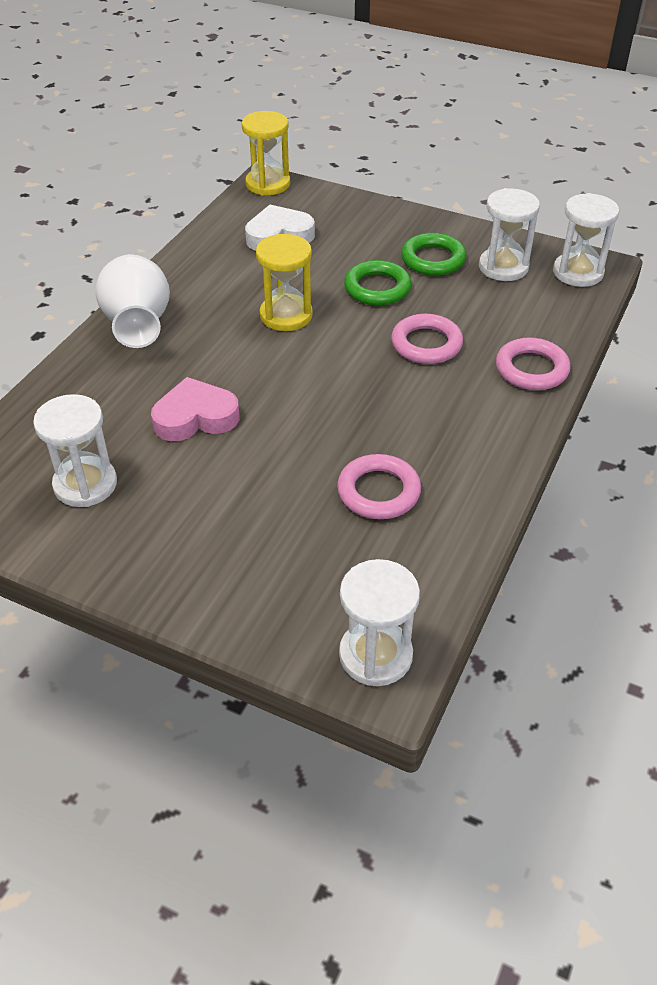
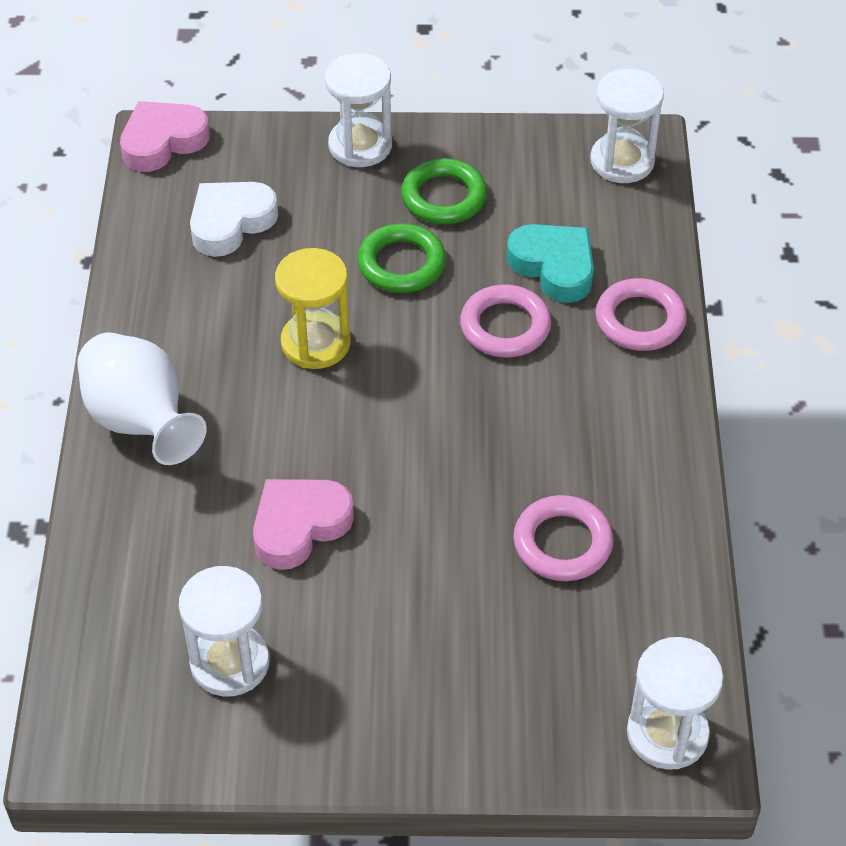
camera: 25 degrees left, 5 degrees up
yellow hourglass [241,111,290,195] -> pink heart [120,101,210,172]
white hourglass [479,188,540,281] -> white hourglass moved to [325,53,392,167]
none -> turquoise heart [507,224,594,303]

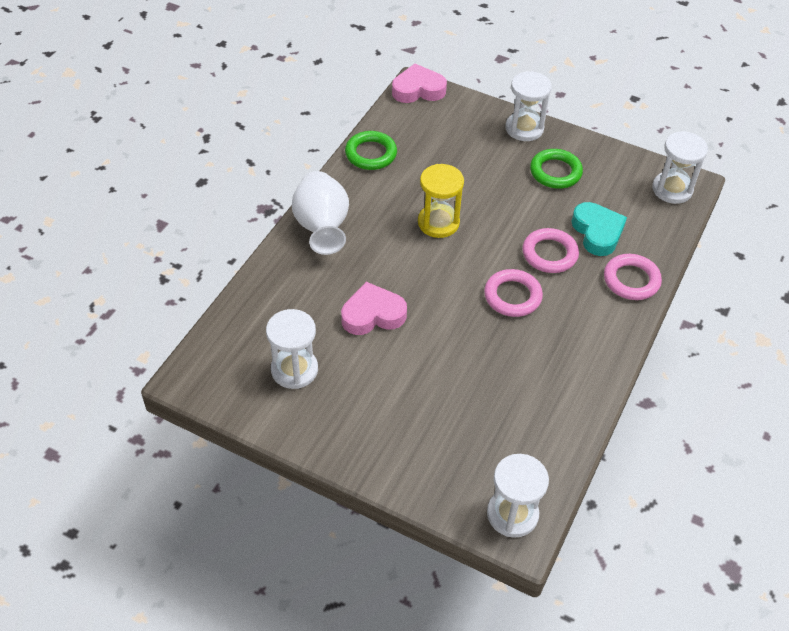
camera: 25 degrees right, 0 degrees up
white heart [190,182,278,257] -> none
green ring [357,223,446,293] -> green ring moved to [345,131,397,170]
pink ring [513,495,613,581] -> pink ring moved to [484,269,543,317]

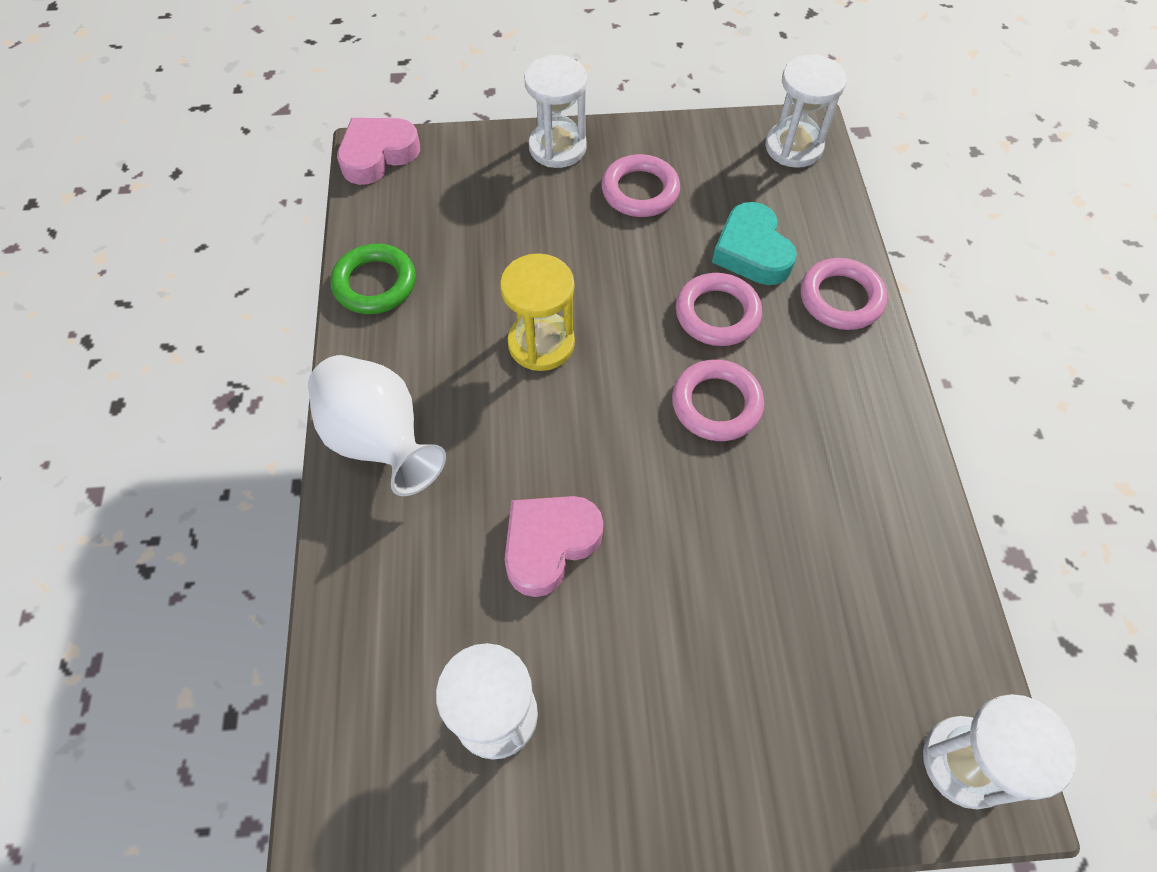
camera: 30 degrees left, 10 degrees up
green ring [530,149,583,189] -> pink ring [601,154,680,217]
turquoise heart [571,202,627,256] -> turquoise heart turned 150 degrees counterclockwise [712,202,797,285]

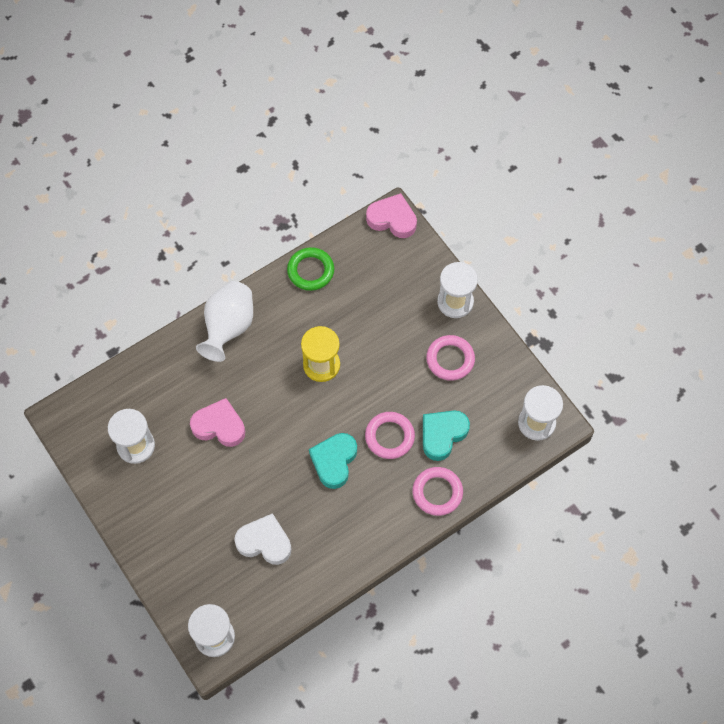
camera: 60 degrees right, 5 degrees up
pink ring [672,359,764,441] -> turquoise heart [309,433,357,489]
none -> white heart [234,513,292,565]

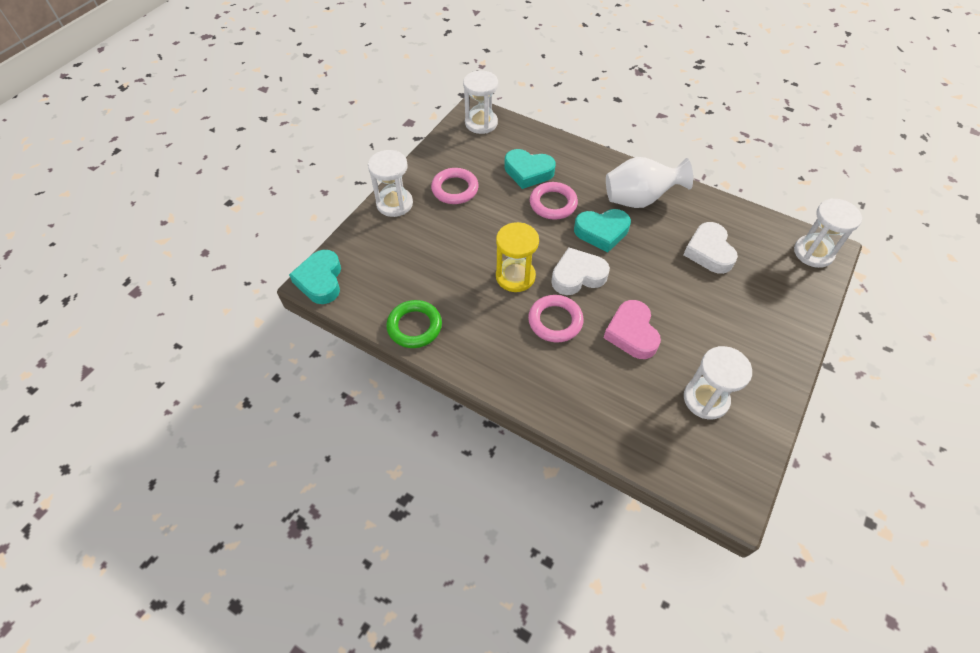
camera: 115 degrees left, 10 degrees down
white vase [196,281,253,362] -> white vase moved to [606,157,693,208]
pink heart [366,193,417,238] -> turquoise heart [289,250,341,304]
pink ring [413,467,463,516] -> pink ring moved to [528,295,584,342]
none -> white heart [551,247,610,295]

